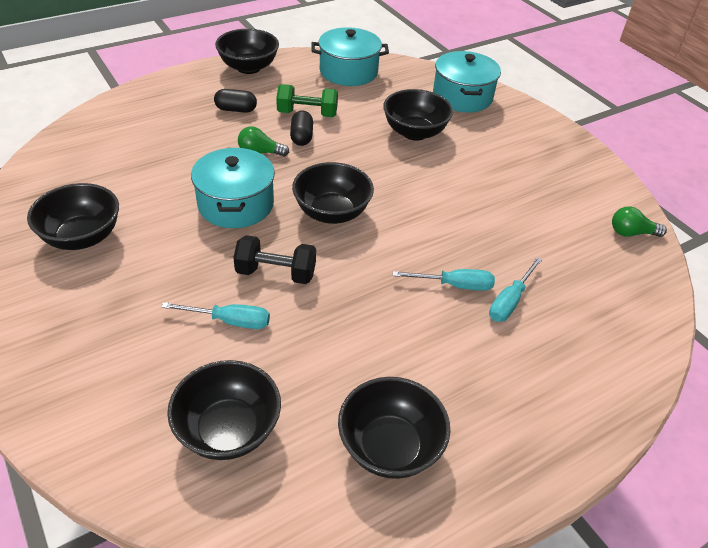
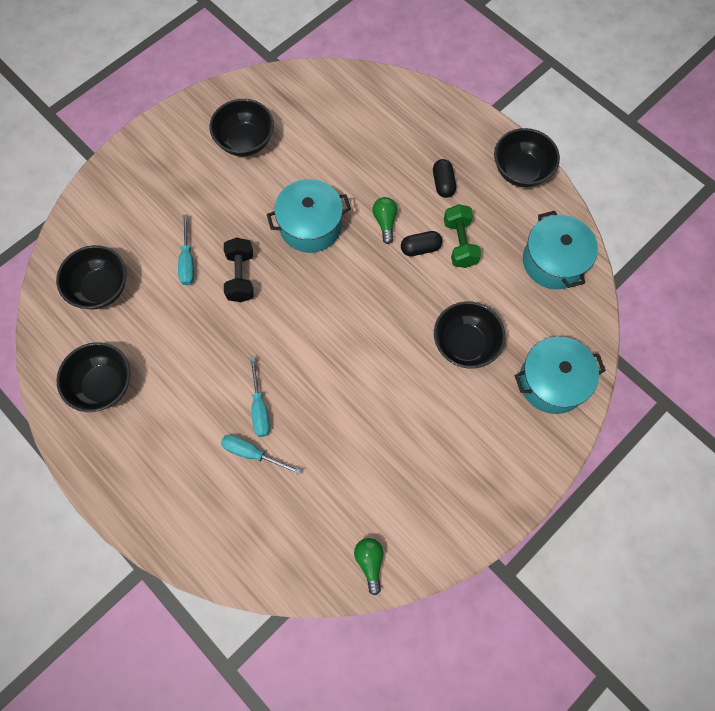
camera: 80 degrees right, 25 degrees up
black bowl [292,162,374,224] -> none

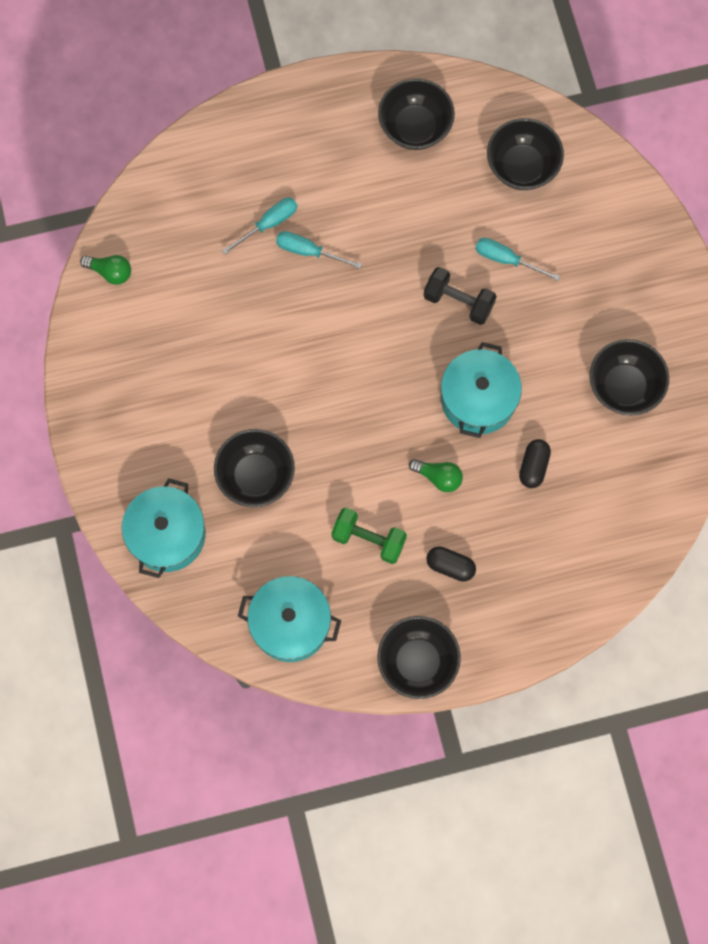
camera: 120 degrees right, 5 degrees up
black capsule [401,231,442,256] -> black capsule moved to [519,439,551,488]

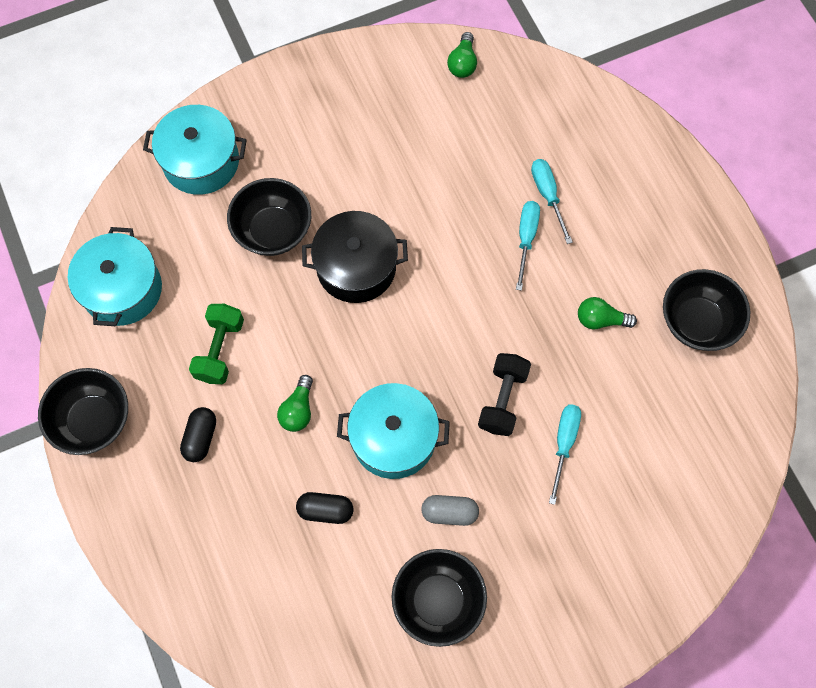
camera: 80 degrees right, 5 degrees down
turquoise screwdriver [222,198,297,254] -> turquoise screwdriver turned 150 degrees counterclockwise [531,159,573,244]
black bowl [487,118,564,190] -> none
none -> black pot [302,211,408,303]
none -> grey capsule [421,495,479,526]
none -> green light bulb [578,297,637,329]

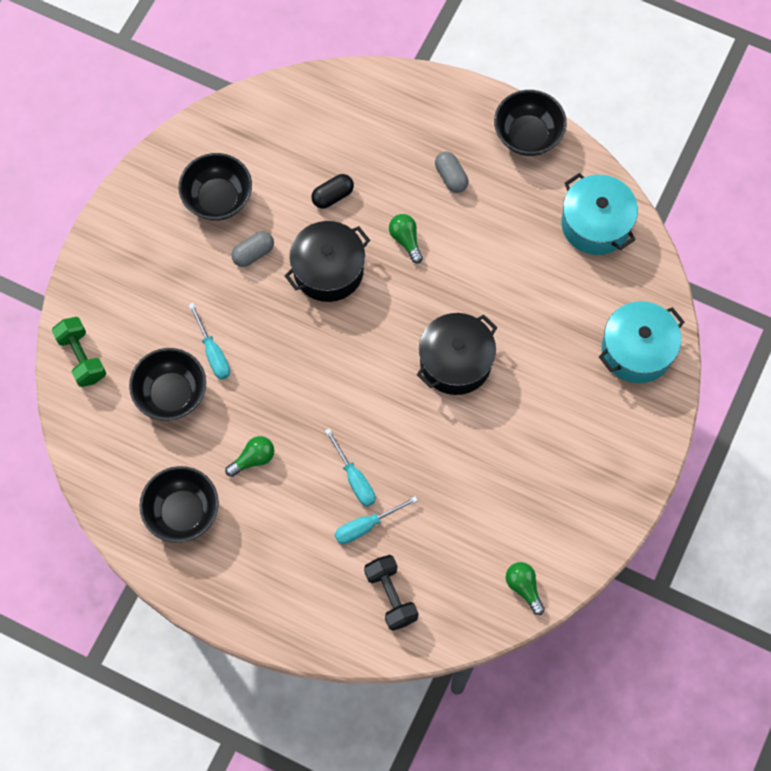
camera: 140 degrees right, 0 degrees up
black capsule [180,407,216,462] -> grey capsule [435,151,468,193]
green dumbbell [189,304,244,384] -> green dumbbell moved to [52,317,106,387]
black bowl [227,178,311,256] -> black bowl moved to [129,348,206,421]
turquoise pot [337,383,450,479] -> black pot [285,221,370,302]
black dumbbell [478,353,531,436] -> black dumbbell moved to [364,555,419,631]
turquoise screwdriver [531,159,573,244] -> turquoise screwdriver turned 120 degrees clockwise [335,496,418,544]

